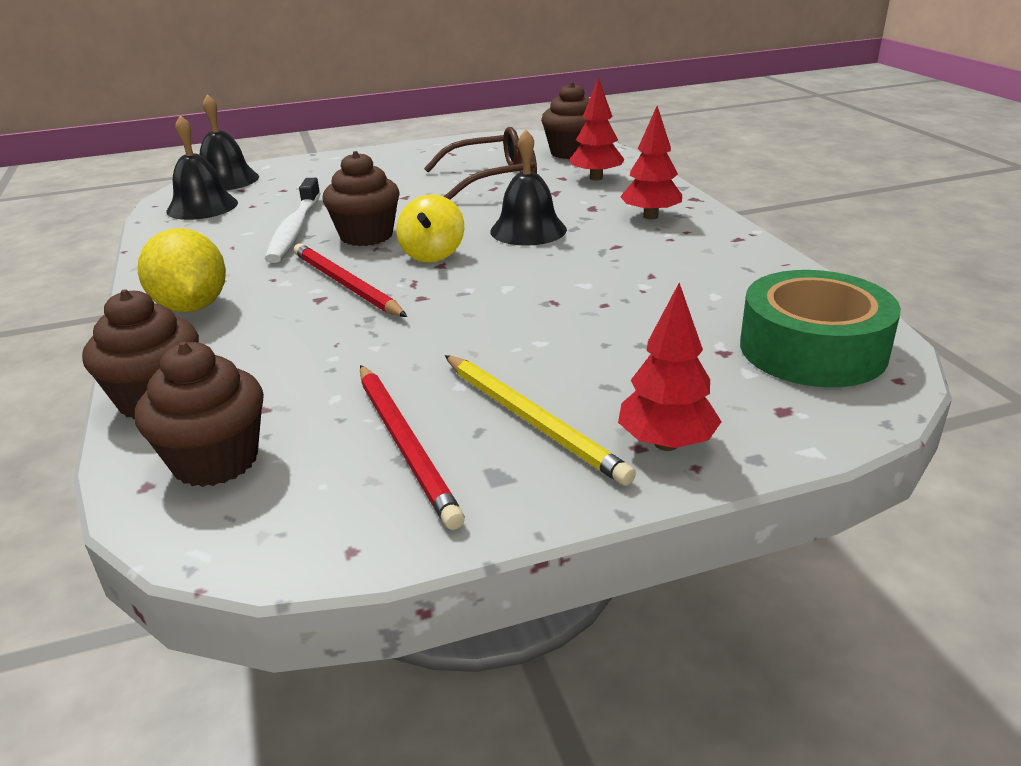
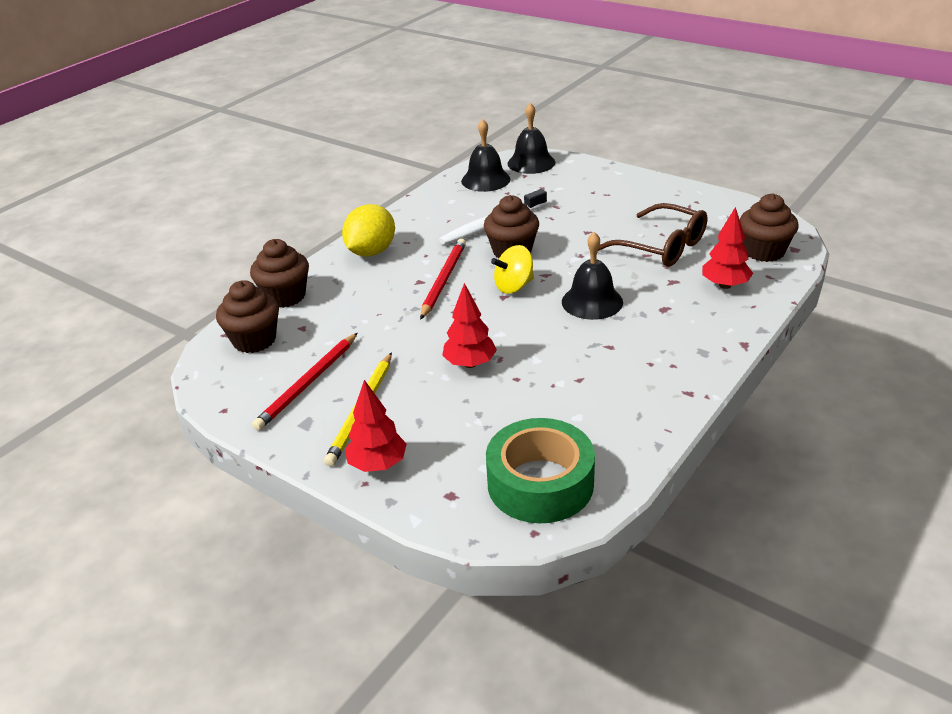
camera: 55 degrees right, 5 degrees up
red tree [620,106,682,219] -> red tree moved to [442,283,497,368]

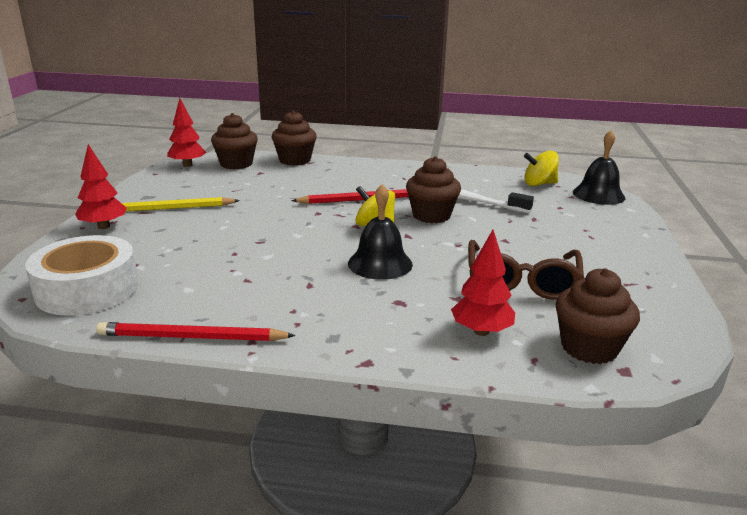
camera: 60 degrees right, 10 degrees down
red pencil [252,333,358,431] -> red pencil moved to [96,322,296,341]
yellow lemon [342,204,395,257] -> none
red tree [442,283,497,368] -> red tree moved to [167,98,206,167]
black bell [461,119,510,192] -> yellow spinning top [524,151,559,186]
green tape [486,418,595,523] -> white tape [25,235,139,316]

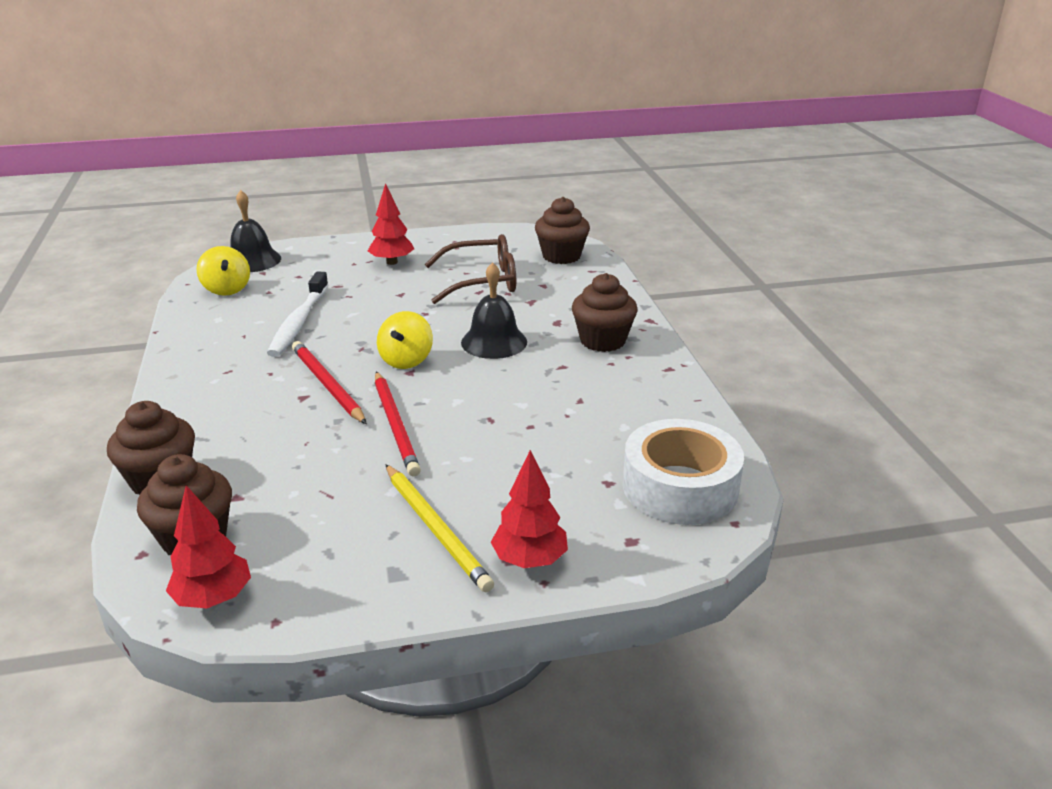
camera: 110 degrees left, 5 degrees up
red pencil [96,322,296,341] -> red pencil moved to [375,371,421,477]
brown cupcake [406,156,461,223] -> brown cupcake moved to [572,273,638,352]
red tree [451,230,515,336] -> red tree moved to [368,183,414,265]

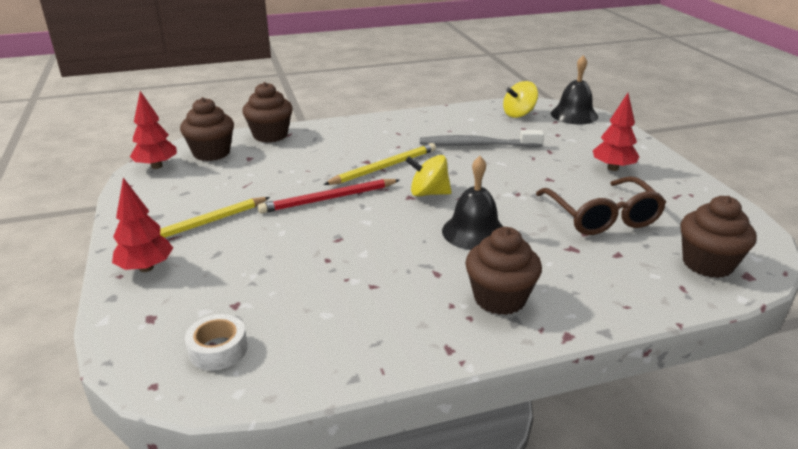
camera: 85 degrees right, 0 degrees up
white toothbrush [267,271,328,357] -> grey toothbrush [420,130,544,147]
red pencil [292,341,367,424] -> yellow pencil [323,143,436,185]
white tape [623,419,744,525] -> white tape [185,314,248,371], size x0.51

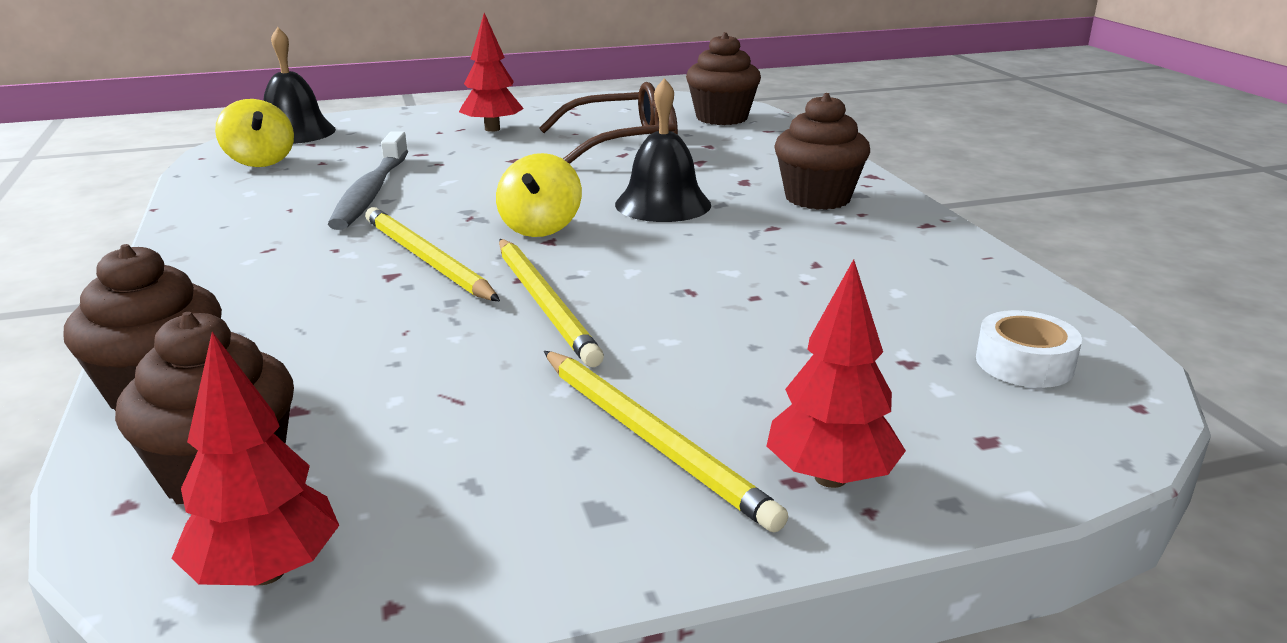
camera: 90 degrees left, 5 degrees down
red pencil [258,179,400,214] -> yellow pencil [499,239,604,367]

